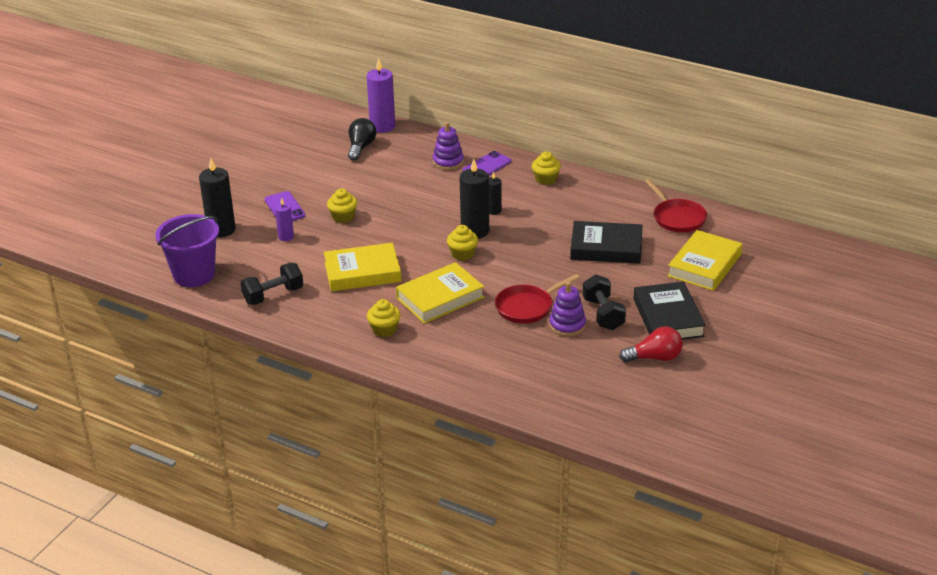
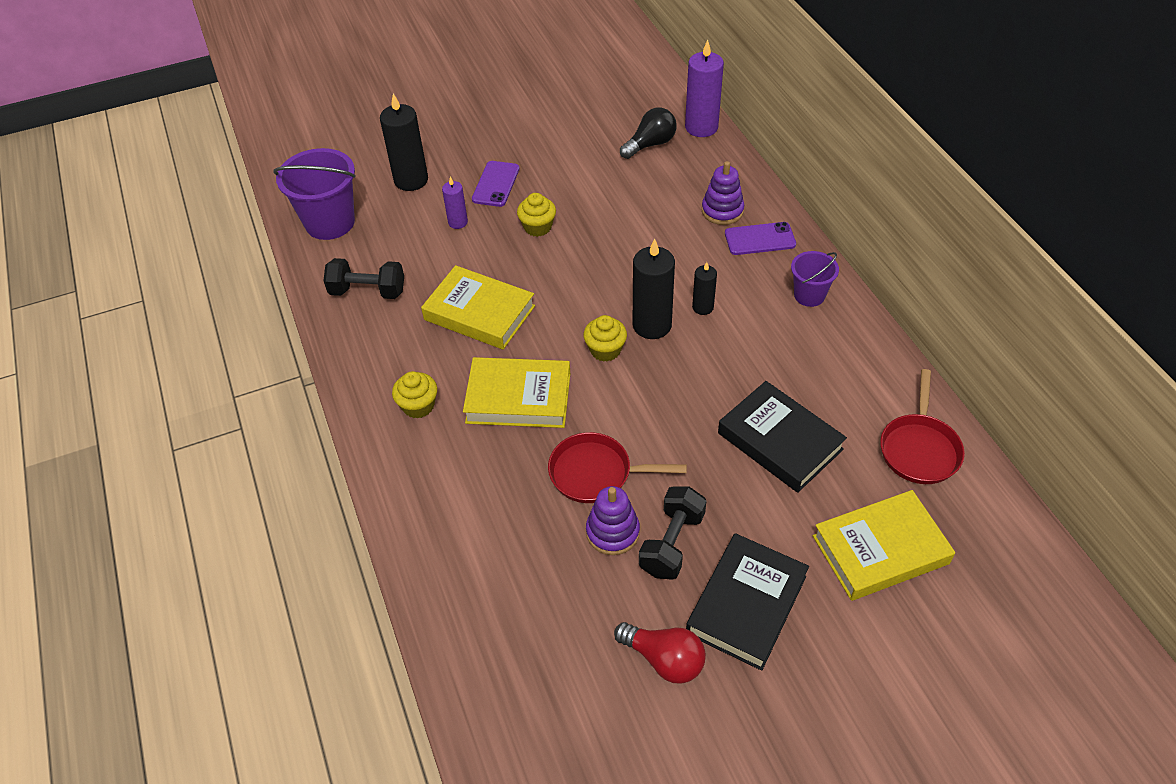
camera: 40 degrees right, 15 degrees up
yellow cupcake [532,152,561,185] -> purple bucket [791,251,839,307]

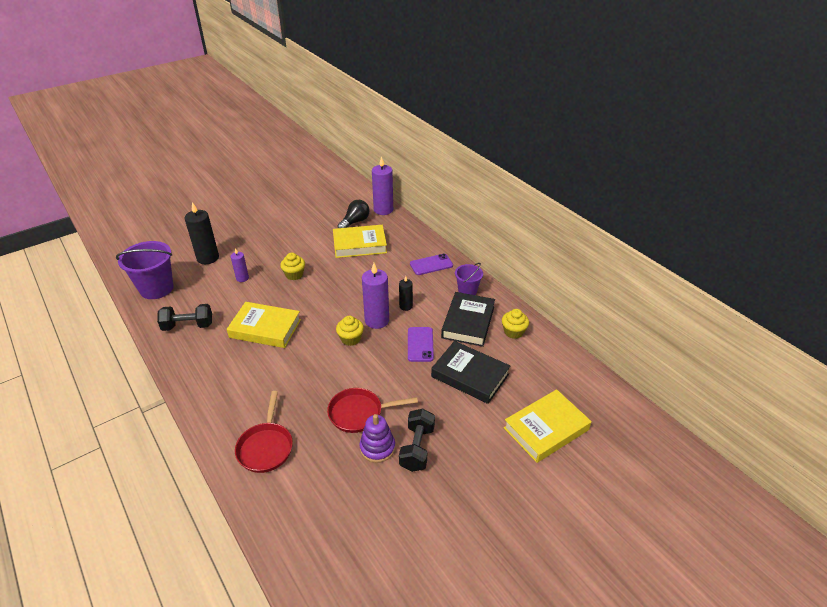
camera: 15 degrees left, 10 degrees down
yellow cupcake [392,371,437,419] -> yellow cupcake moved to [502,309,529,339]
yellow book [463,357,570,428] -> yellow book moved to [333,225,387,258]
purple phone [472,161,520,207] -> purple phone moved to [408,327,434,362]
red light bulb [614,622,706,684] -> none
black candle [633,239,675,339] -> purple candle [362,263,389,329]
black book [686,533,809,671] -> black book moved to [441,292,495,347]
purple stacking toy [702,161,744,225] -> none
red pan [880,369,965,484] -> red pan moved to [235,391,293,473]

